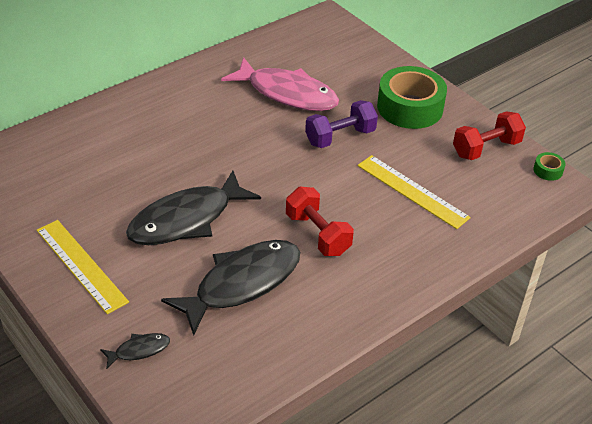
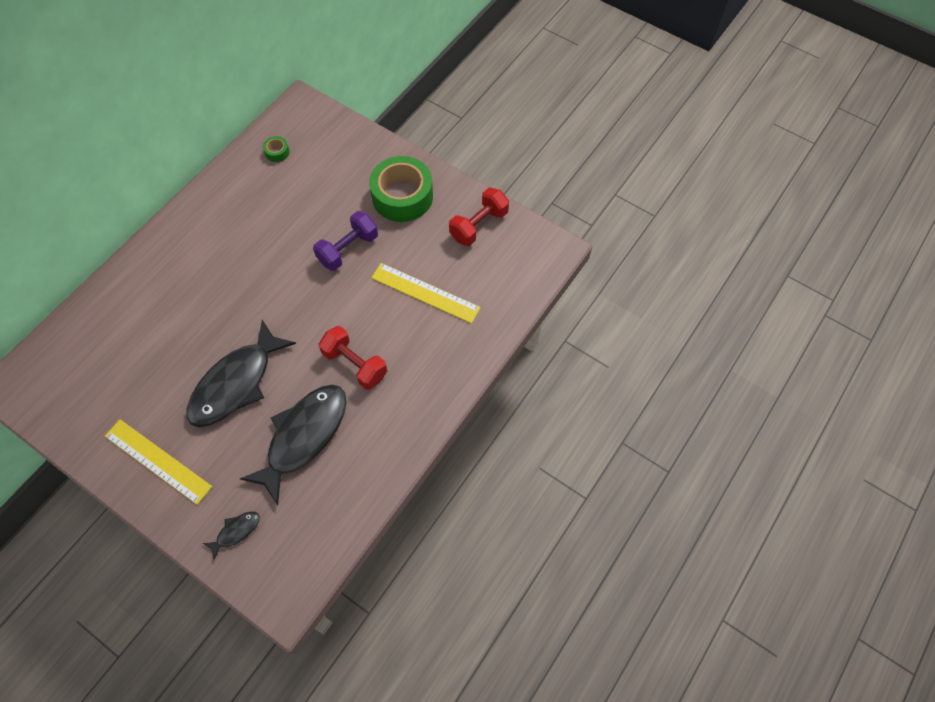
camera: 15 degrees left, 20 degrees up
pink fish [221,57,339,111] -> none
green tape [533,152,566,181] -> green tape moved to [263,136,290,162]

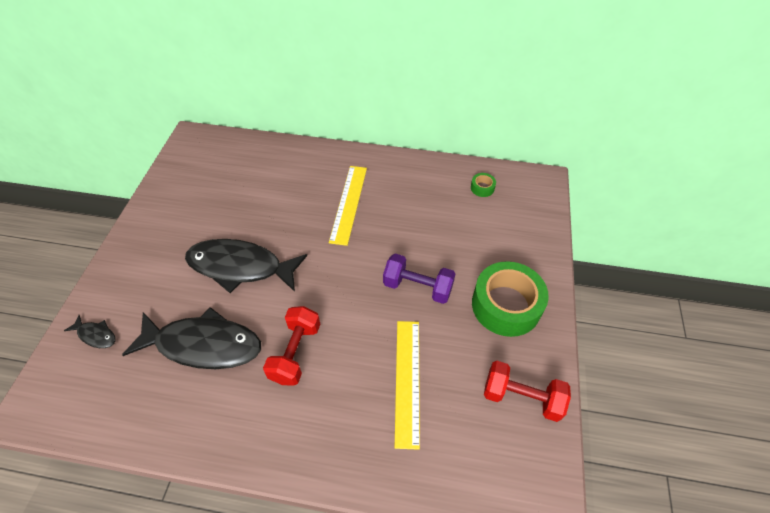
camera: 65 degrees right, 10 degrees down
yellow ruler [105,419,212,505] -> yellow ruler moved to [329,166,367,246]

